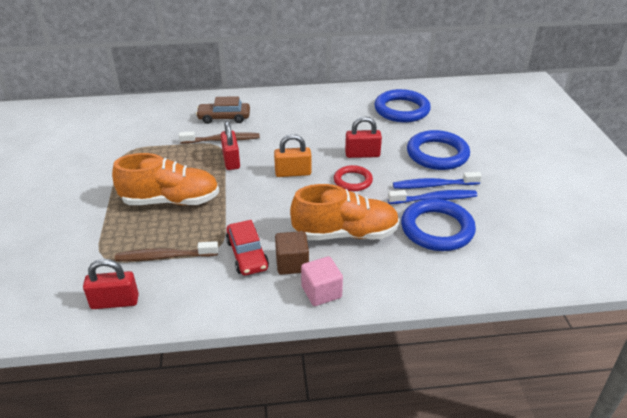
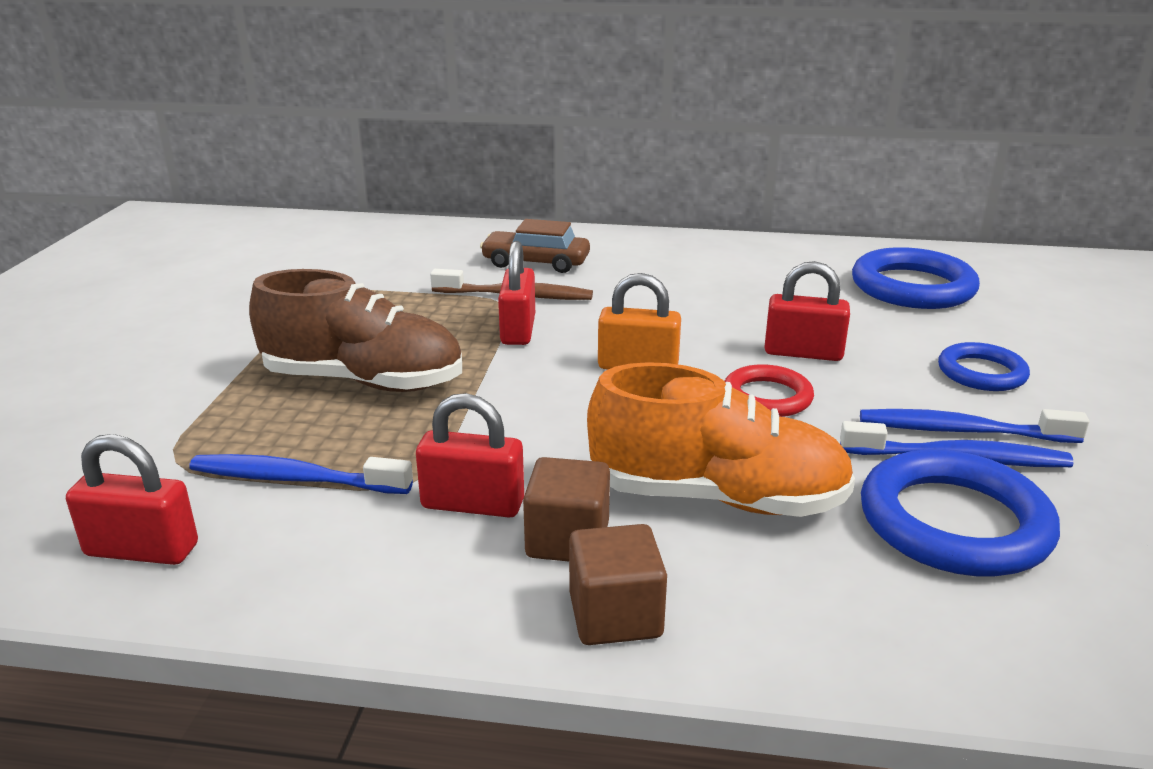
camera: 15 degrees right, 10 degrees down
orange shoe [112,153,219,205] -> brown shoe [249,269,462,392]
brown toothbrush [115,241,218,261] -> blue toothbrush [189,454,413,494]
red car [226,220,269,276] -> red padlock [416,393,524,518]
pink cube [301,256,343,306] -> brown cube [569,524,667,645]
blue ring [407,130,470,170] -> blue ring [938,342,1030,391], size x0.59

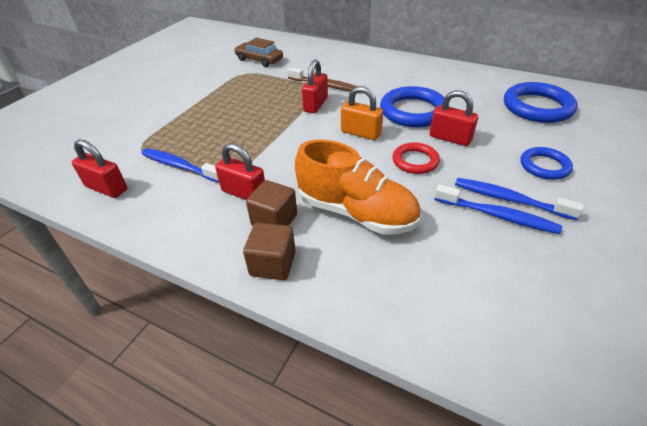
camera: 20 degrees right, 15 degrees up
brown shoe [249,269,462,392] -> none
brown car [480,219,590,273] -> brown car moved to [234,38,283,67]
blue ring [861,449,1060,577] -> blue ring moved to [380,86,449,127]

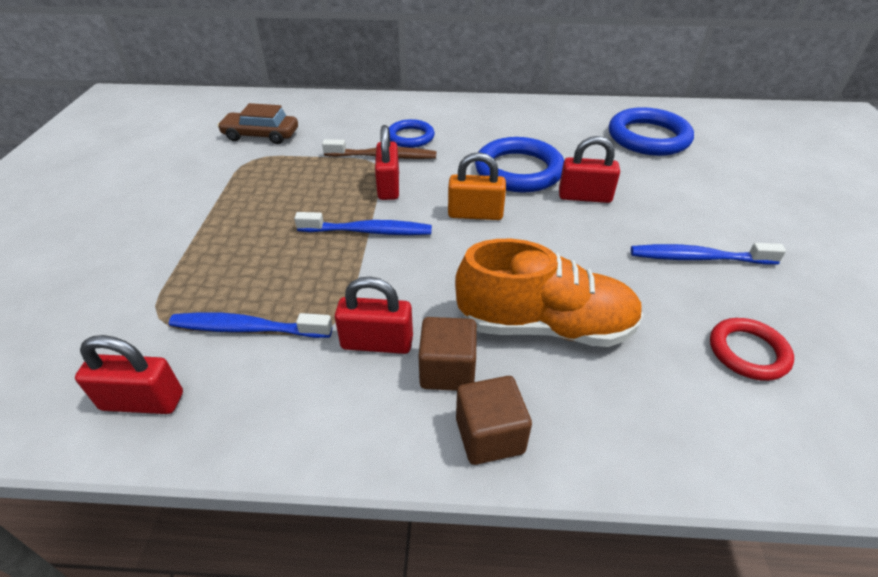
camera: 25 degrees left, 0 degrees up
red ring [392,143,440,174] -> red ring moved to [710,318,794,381]
blue toothbrush [434,184,562,234] -> blue toothbrush moved to [294,212,432,235]
blue ring [521,147,573,180] -> blue ring moved to [389,119,435,148]

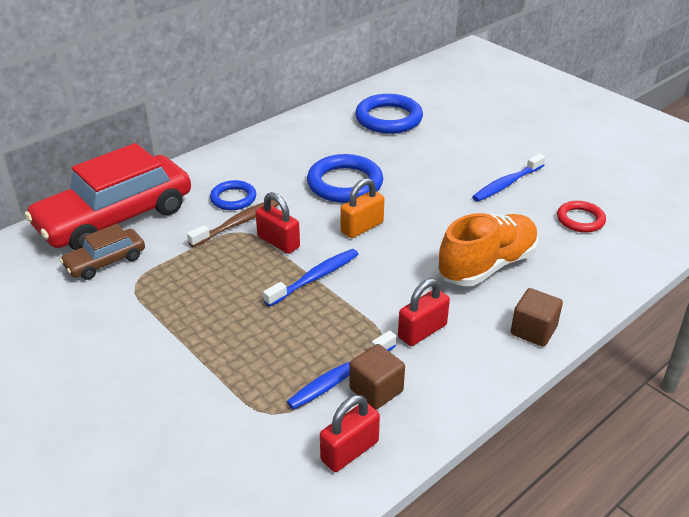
camera: 45 degrees left, 5 degrees down
brown cube [418,317,477,391] -> brown cube moved to [349,344,405,409]
red padlock [559,136,620,203] -> none
none -> red car [25,143,191,250]

